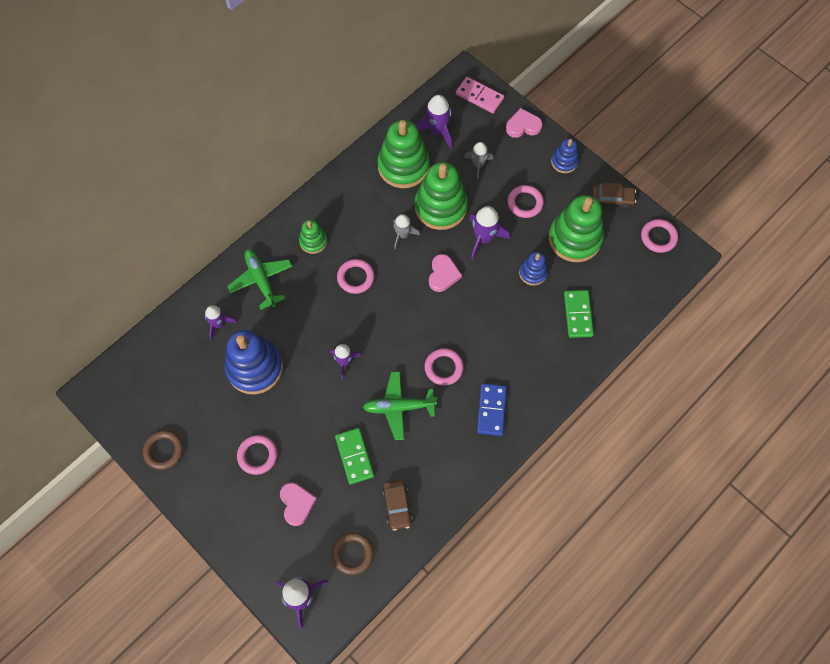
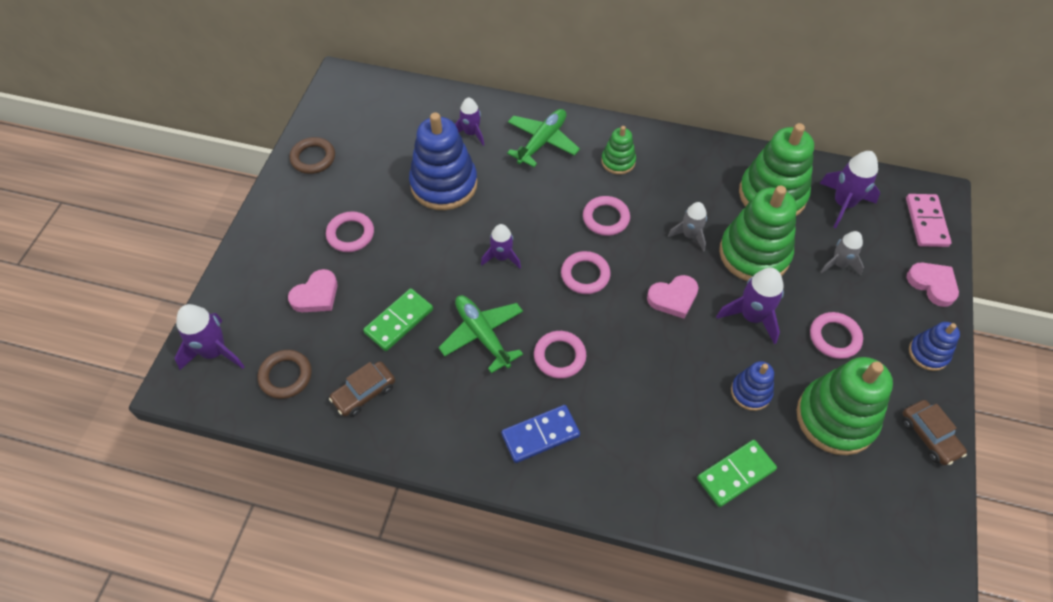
camera: 60 degrees right, 10 degrees down
pink ring [641,219,678,253] -> pink ring moved to [561,251,611,294]

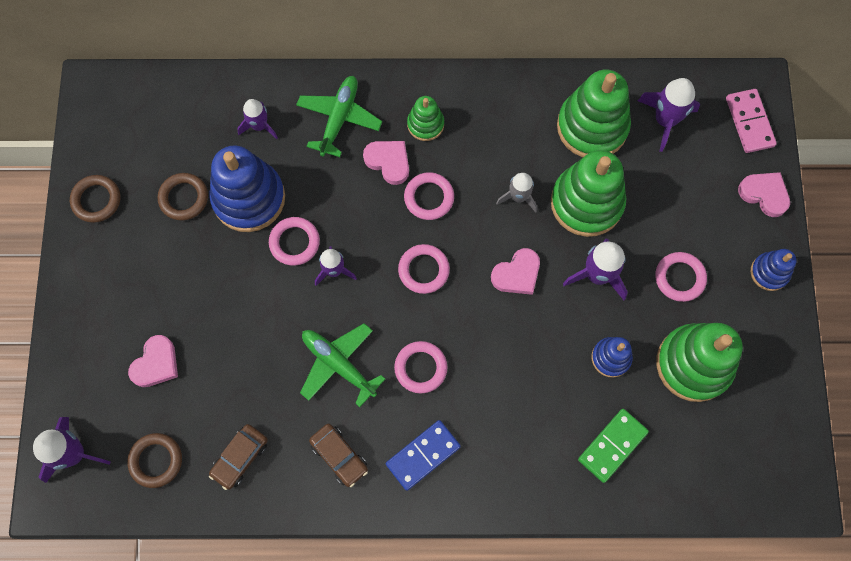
camera: 15 degrees left, 15 degrees up
pink ring [326,211,374,252] -> pink ring moved to [269,217,320,266]
green domino [363,288,433,351] -> none
grey rocket [821,231,864,275] -> none
brown car [902,400,967,465] -> brown car moved to [309,424,368,487]
none -> brown ring [158,173,208,220]
none -> pink heart [363,141,409,185]

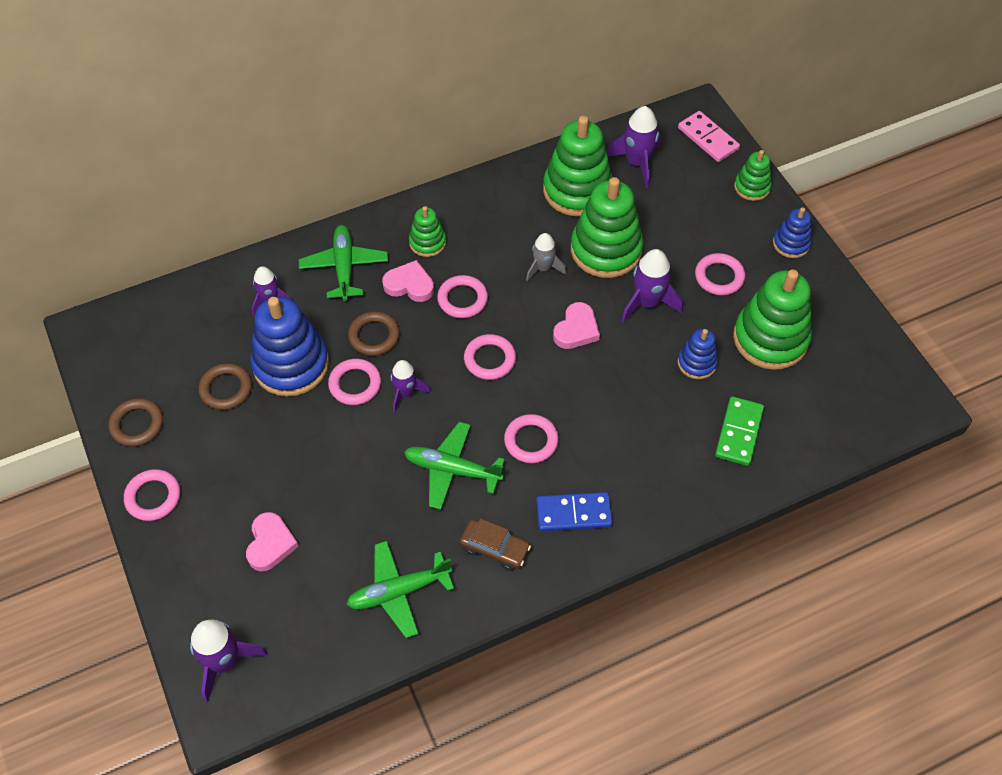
camera: 25 degrees left, 15 degrees down
brown ring [127,433,182,488] -> brown ring moved to [348,311,400,356]
brown car [209,424,268,490] -> green plane [346,541,454,638]
blue domino [386,420,461,491] -> blue domino turned 60 degrees clockwise [536,492,613,532]
pink heart [738,172,790,217] -> green stacking toy [734,150,772,201]
none -> pink ring [124,469,180,521]

